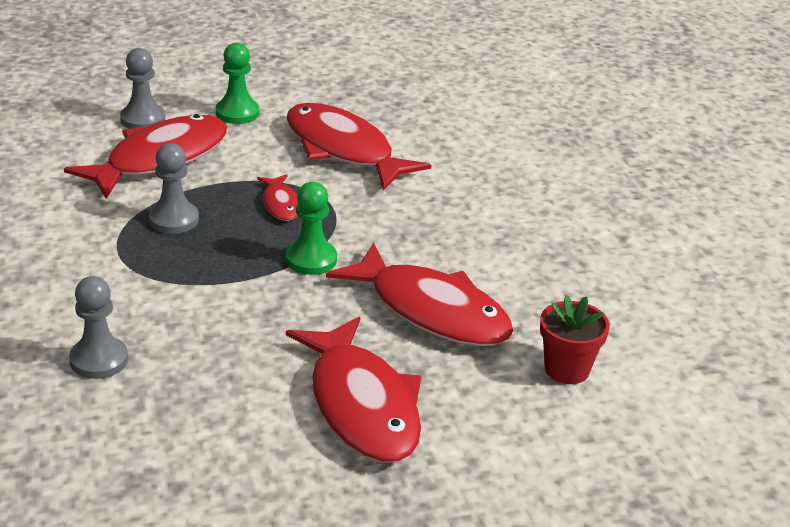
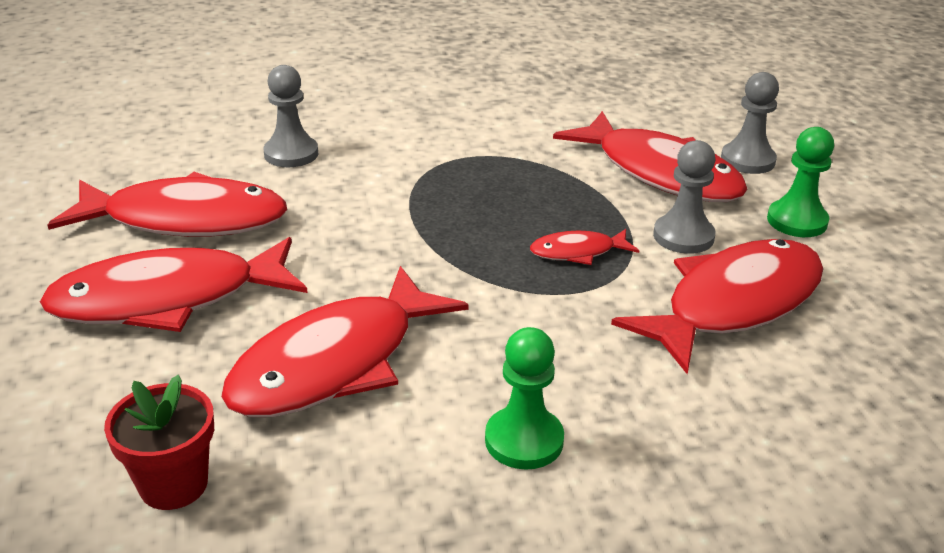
camera: 95 degrees right, 0 degrees up
grey pawn [149,143,199,234] -> grey pawn moved to [653,140,716,254]
green pawn [286,182,337,275] -> green pawn moved to [485,327,564,470]
none -> red fish [47,172,287,237]

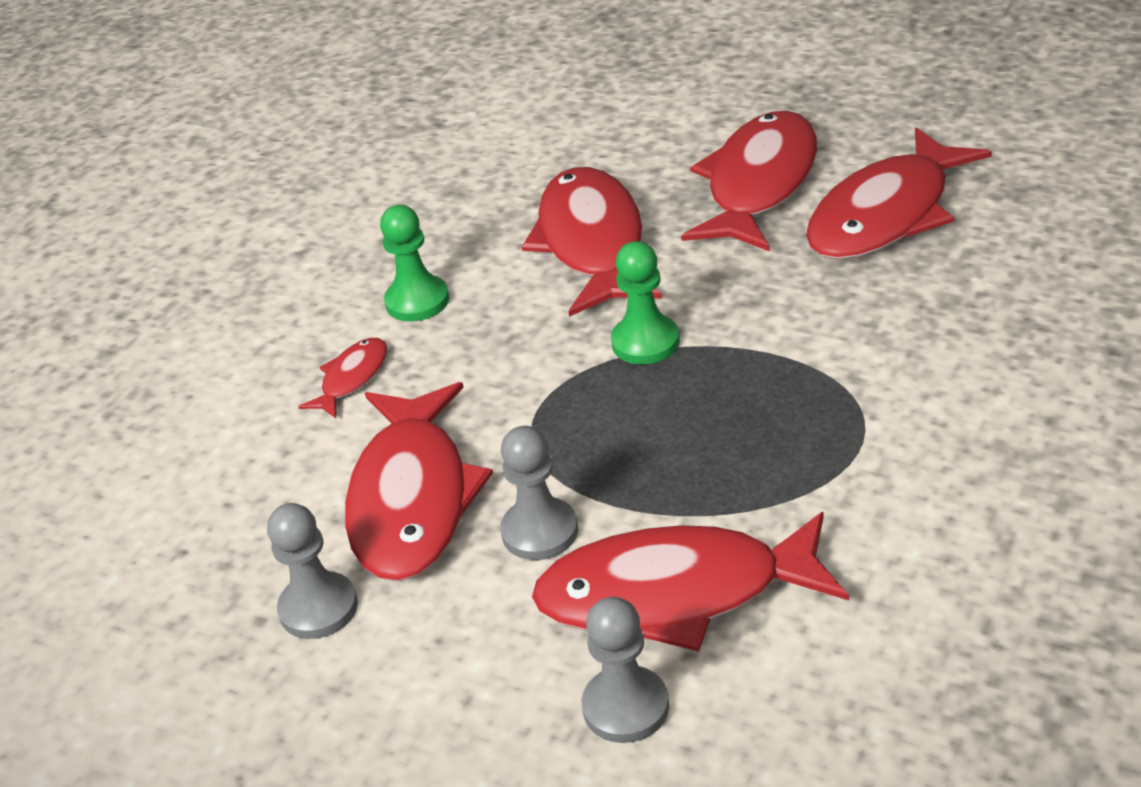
camera: 135 degrees right, 5 degrees up
red flower pot [104,375,214,510] -> none
grey pawn [263,65,318,167] -> grey pawn moved to [267,503,358,639]
red fish [530,229,639,265] -> red fish moved to [298,338,387,418]
green pawn [767,127,834,237] -> green pawn moved to [611,241,680,364]

